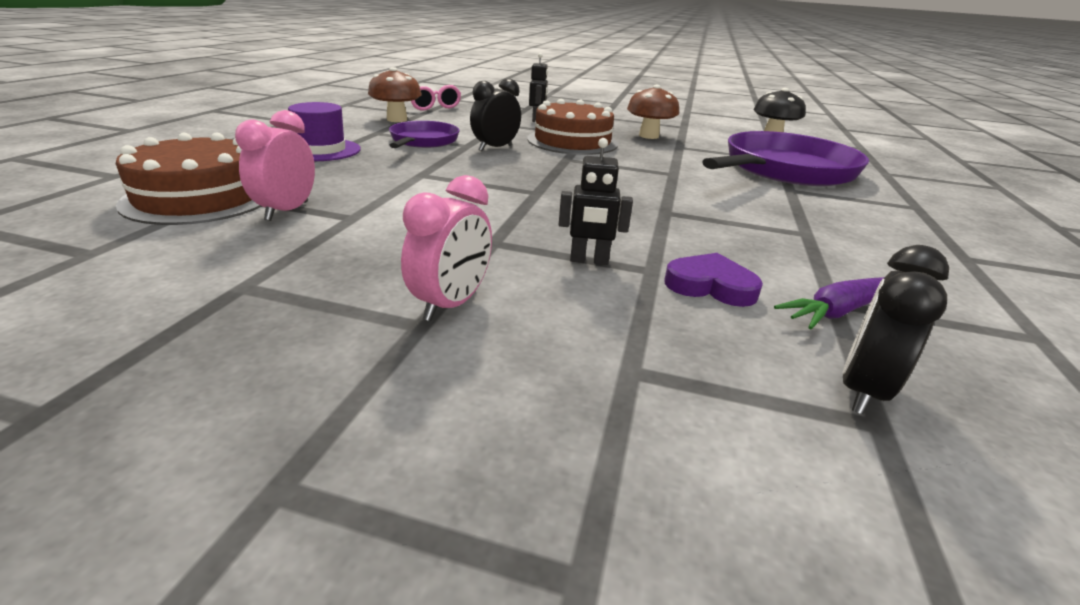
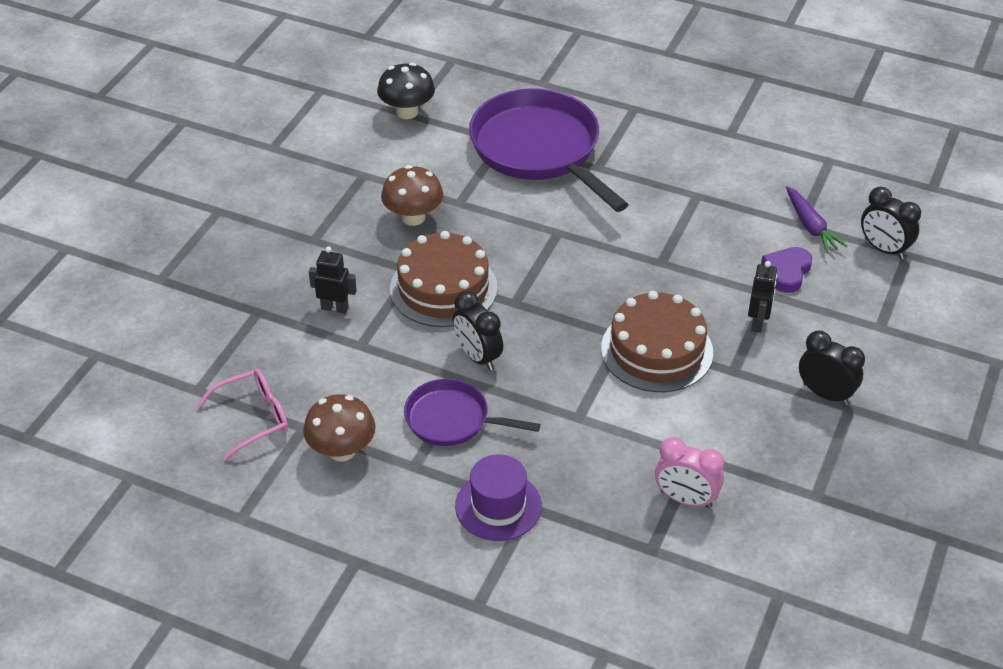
camera: 80 degrees left, 15 degrees up
brown cake [116,133,262,225] -> brown cake moved to [601,291,713,392]
pink clock [401,175,492,321] -> black clock [799,331,865,405]

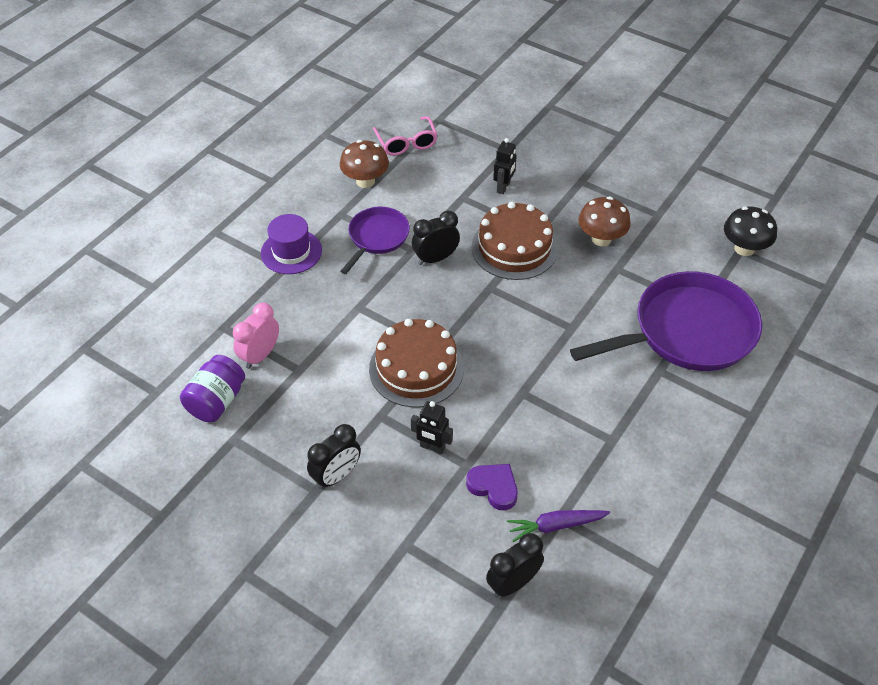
camera: 100 degrees right, 5 degrees up
none -> purple jar [180,355,245,422]

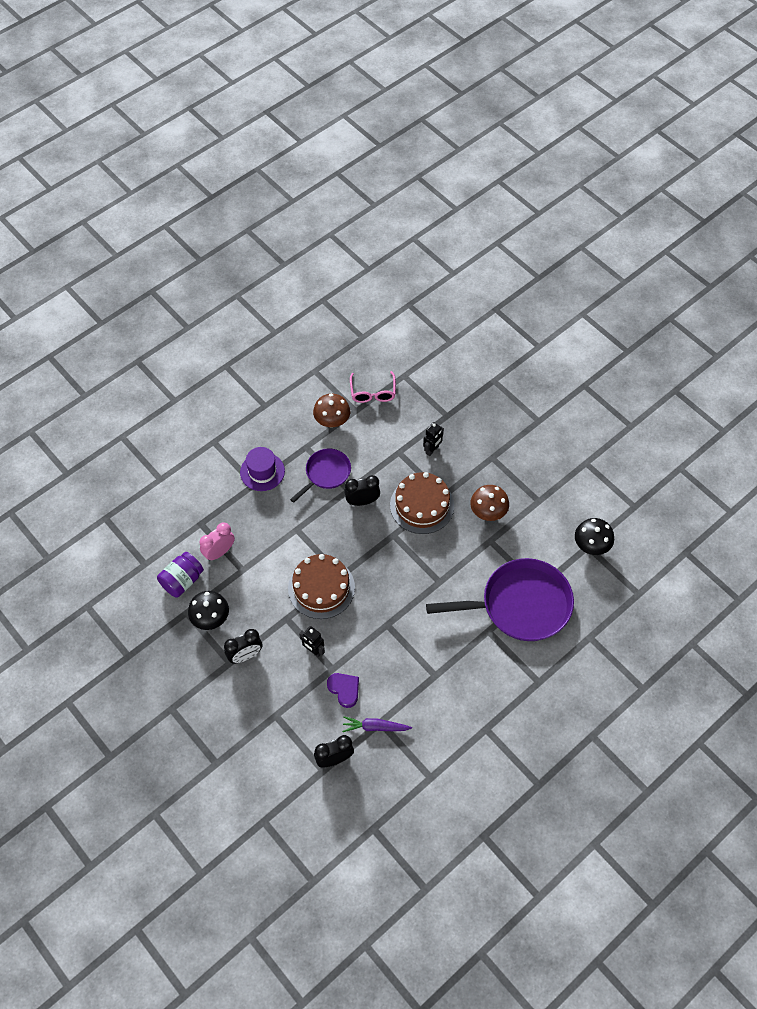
camera: 15 degrees right, 10 degrees up
none -> black mushroom [188,591,229,630]

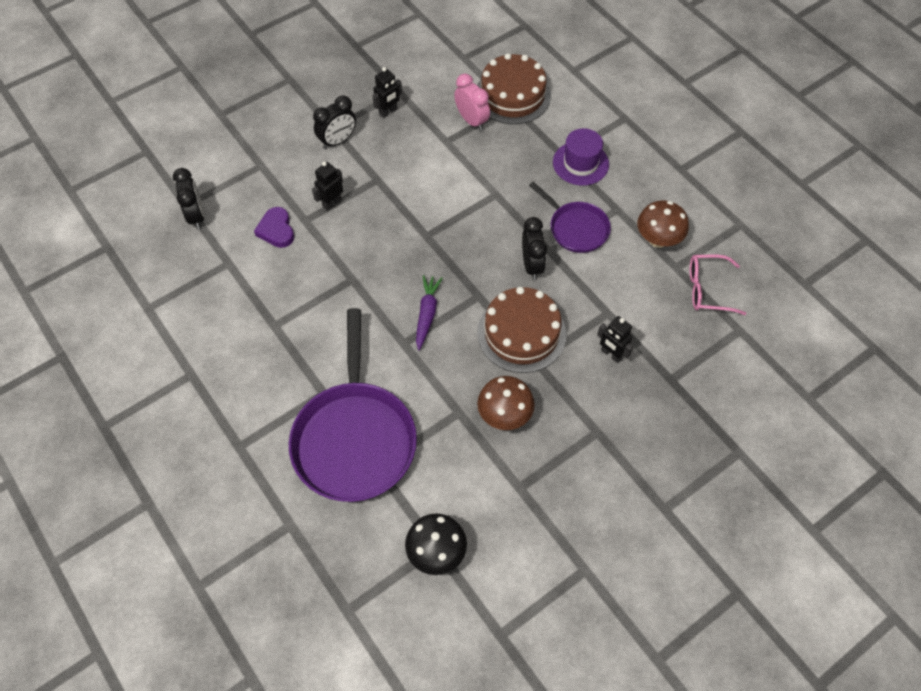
camera: 95 degrees right, 0 degrees up
purple jar [157,552,204,597] -> none
black mushroom [188,591,229,630] -> black robot [373,67,402,118]
black clock [224,629,262,664] -> black clock turned 105 degrees counterclockwise [313,96,356,149]
brown cake [288,554,355,619] -> brown cake moved to [477,53,551,124]
purple heart [327,673,359,708] -> purple heart turned 105 degrees clockwise [254,207,294,248]
purple carrot [342,716,412,732] -> purple carrot moved to [416,275,442,350]

